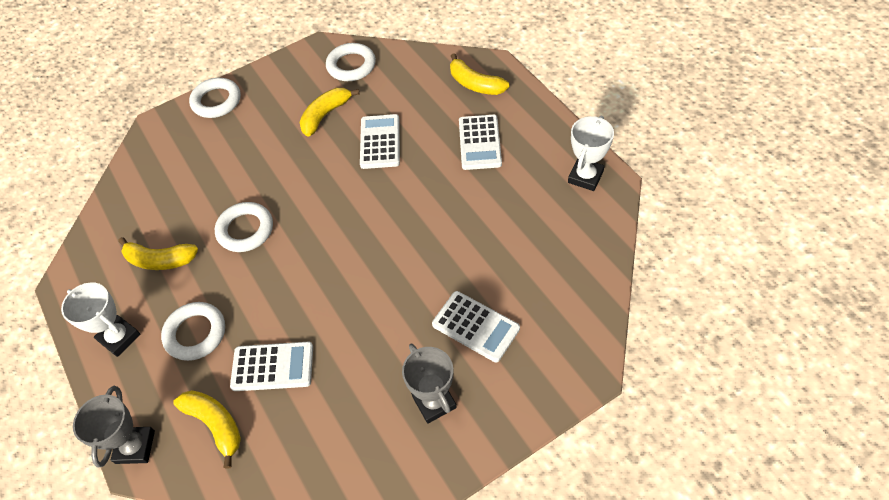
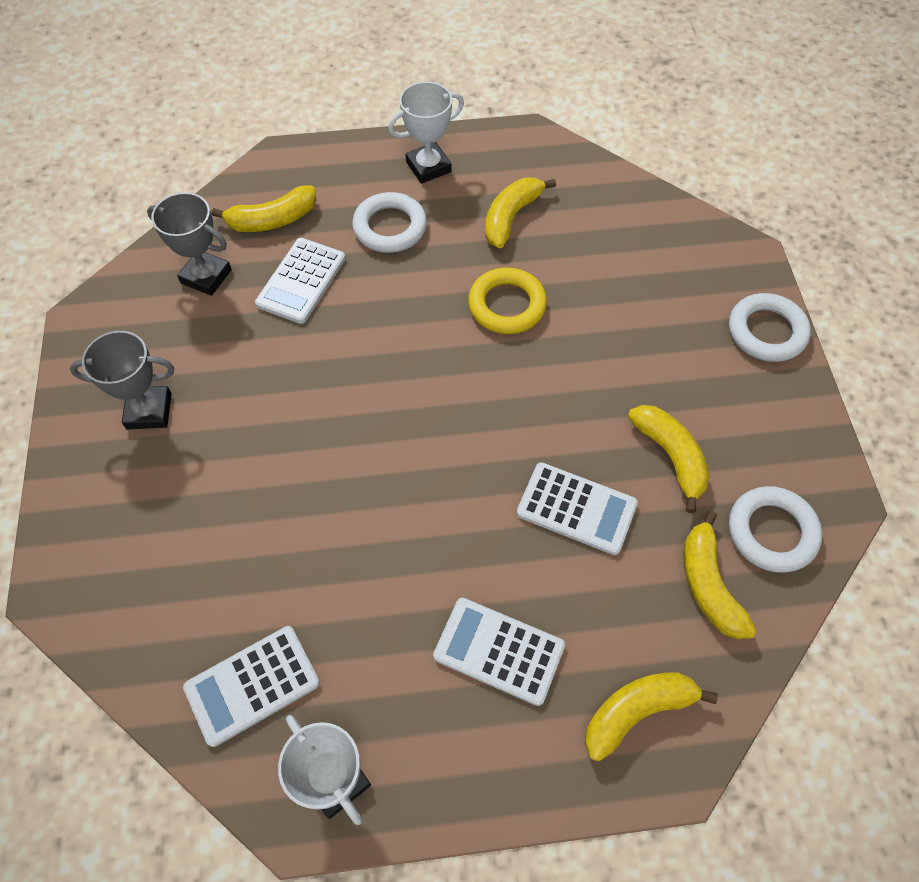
camera: 110 degrees right, 5 degrees up
grey trophy [73,386,155,468] -> grey trophy moved to [147,192,232,296]
white ring [215,202,273,252] -> yellow ring [468,268,547,334]
white calculator [432,291,520,362] -> white calculator moved to [183,626,320,747]
none -> yellow banana [683,510,757,639]

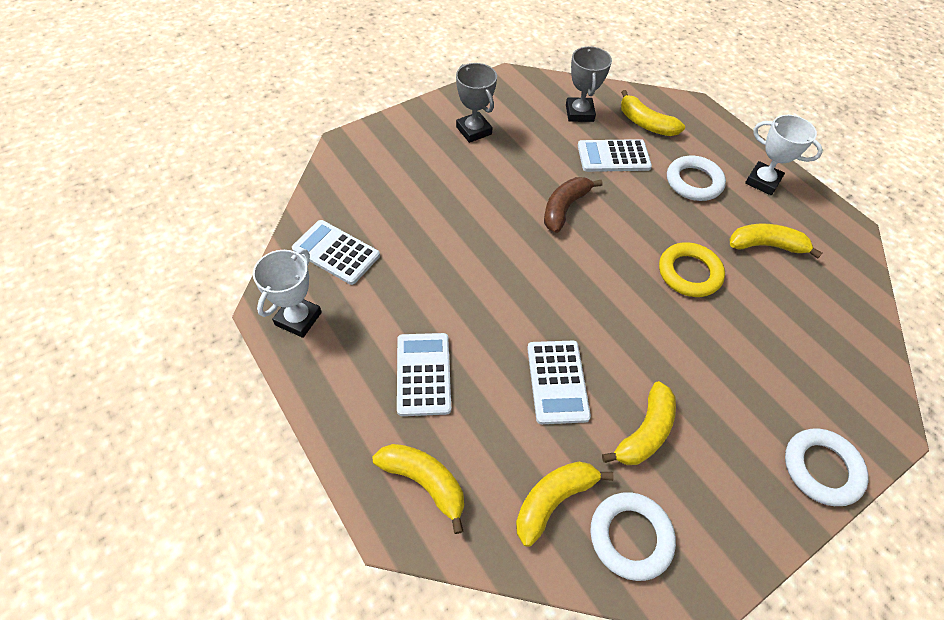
camera: 60 degrees right, 5 degrees down
none -> brown banana [544,177,603,233]

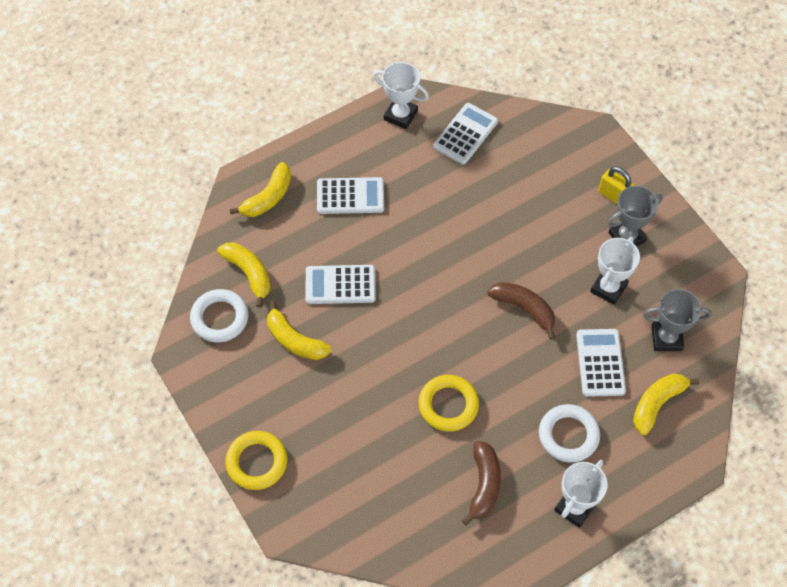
camera: 95 degrees right, 5 degrees up
yellow banana [729,224,822,259] -> brown banana [462,441,501,526]
white ring [785,428,869,506] -> yellow ring [225,431,287,490]
none -> white trophy [590,237,640,305]
none -> yellow padlock [598,167,635,204]

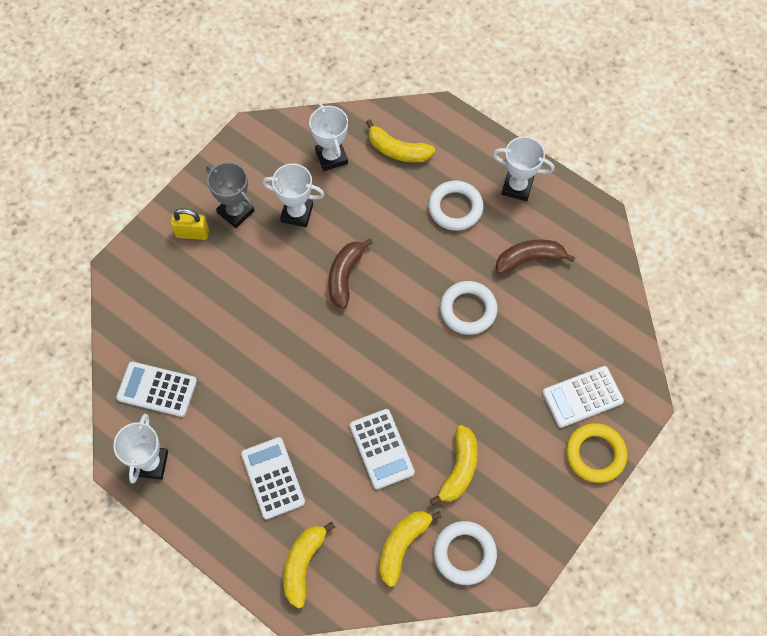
camera: 110 degrees left, 5 degrees up
yellow banana [230,162,291,217] -> yellow banana turned 90 degrees counterclockwise [283,522,335,609]
yellow ring [419,375,479,432] -> white ring [440,281,498,335]
white calculator [576,329,626,397] -> white calculator moved to [542,366,624,428]
yellow padlock [598,167,635,204] -> yellow padlock turned 75 degrees clockwise [171,208,209,240]
grey trophy [643,289,712,351] -> white trophy [309,103,348,171]

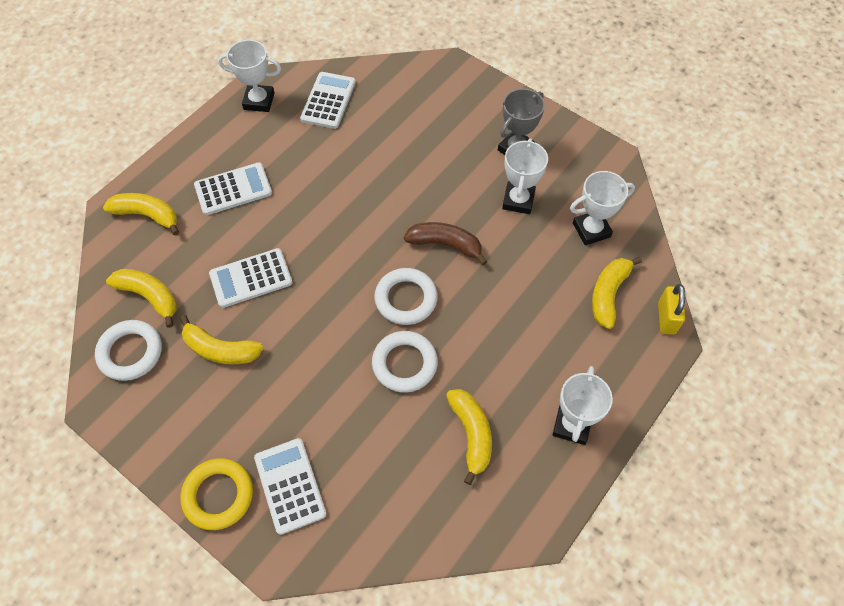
camera: 90 degrees right, 5 degrees down
yellow padlock [171,208,209,240] -> yellow padlock moved to [658,284,685,335]
white ring [428,181,484,231] -> white ring moved to [374,268,438,325]
brown banana [496,239,575,274] -> yellow banana [446,389,492,485]

